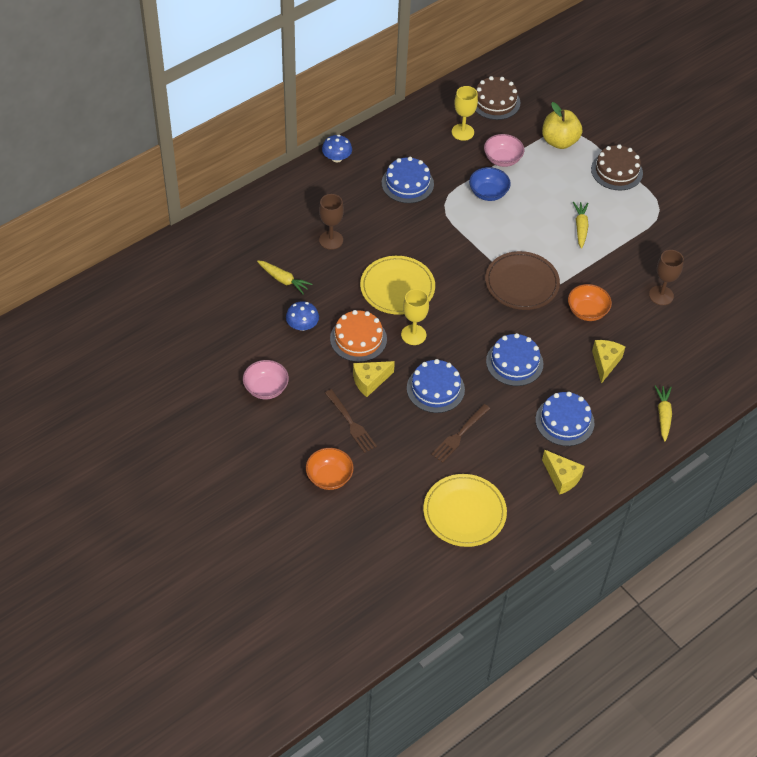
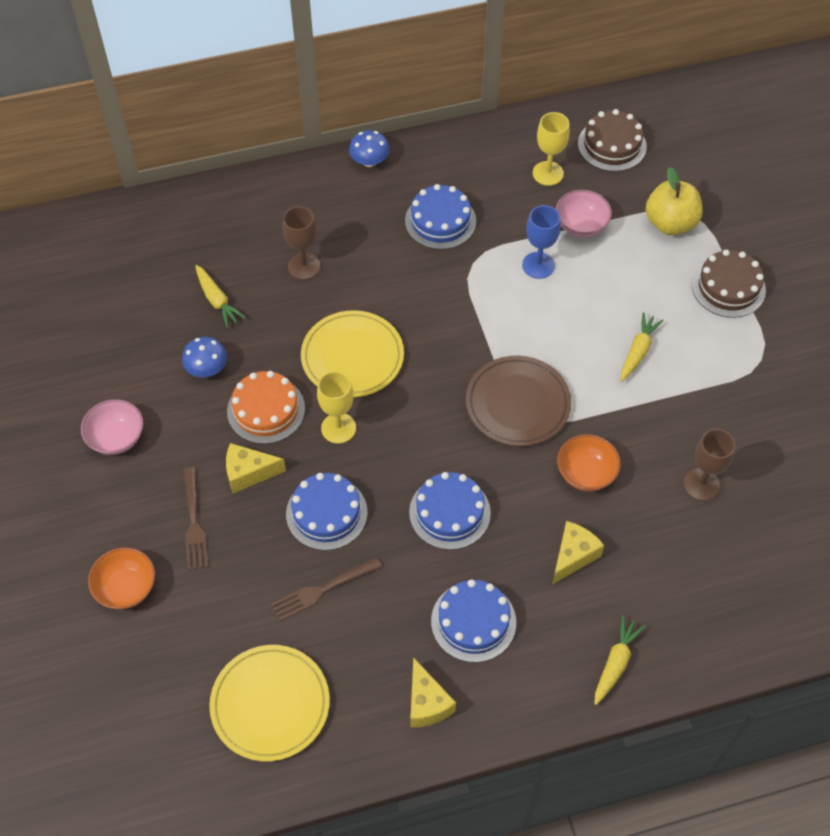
camera: 25 degrees right, 5 degrees up
blue bowl [469,167,511,201] -> blue goblet [522,205,561,279]

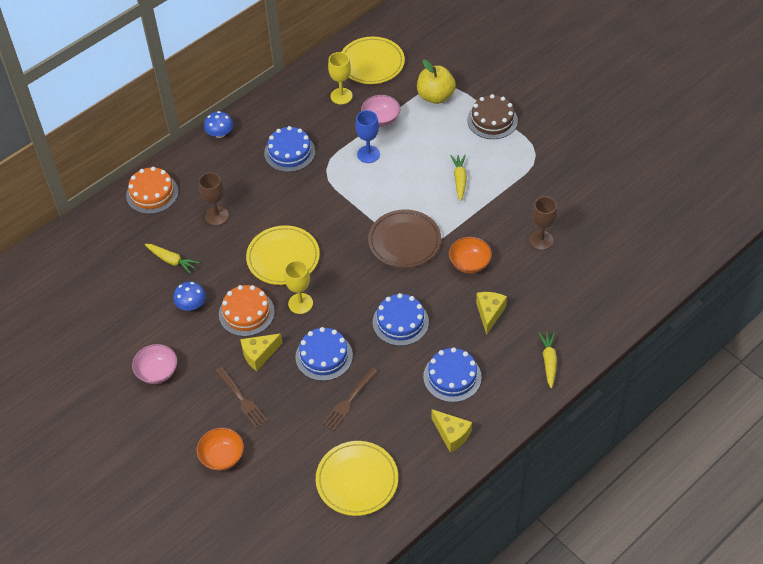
camera: 25 degrees left, 5 degrees down
brown cake [578,109,647,172] -> yellow plate [342,37,405,84]
none -> orange cake [126,167,178,214]

